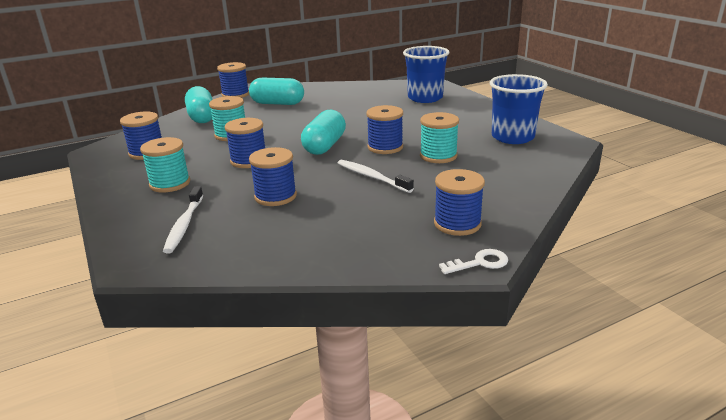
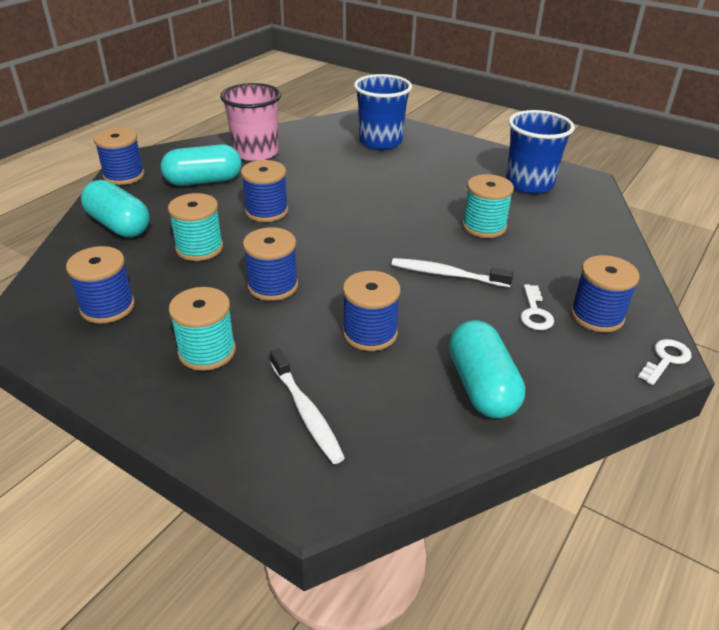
camera: 30 degrees left, 10 degrees up
turquoise capsule [301,110,346,155] -> turquoise capsule moved to [449,320,525,418]
blue spool [366,105,403,154] -> blue spool moved to [241,160,288,222]
none -> pink cup [220,83,281,161]
none -> white key [520,284,554,330]

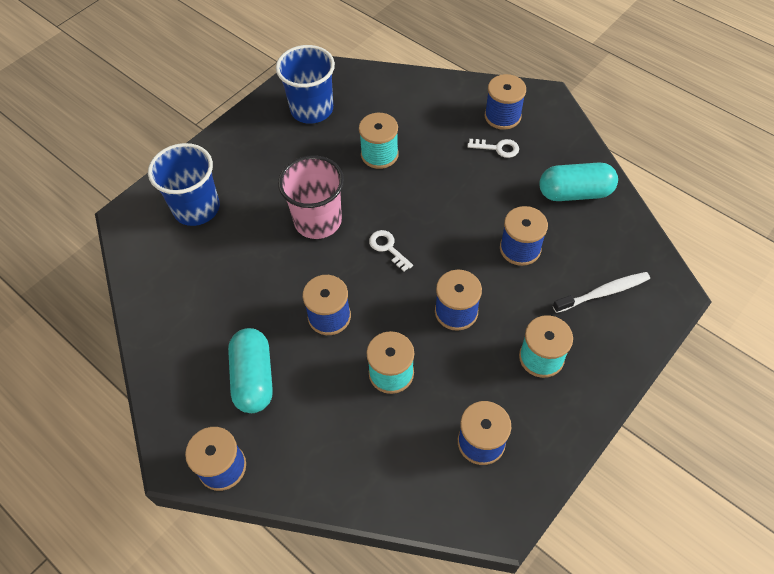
camera: 80 degrees left, 20 degrees up
turquoise capsule [81,180,150,237] -> none
pink cup [220,83,281,161] -> pink cup moved to [278,155,344,239]
white toothbrush [391,258,514,287] -> none
white key [638,339,691,385] -> white key moved to [369,230,413,272]

